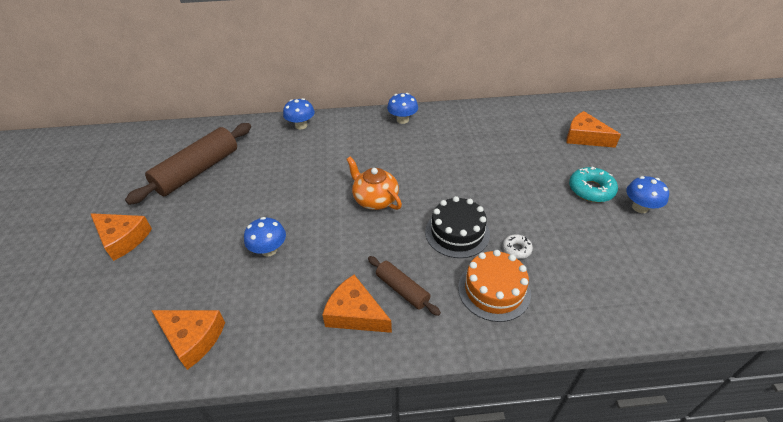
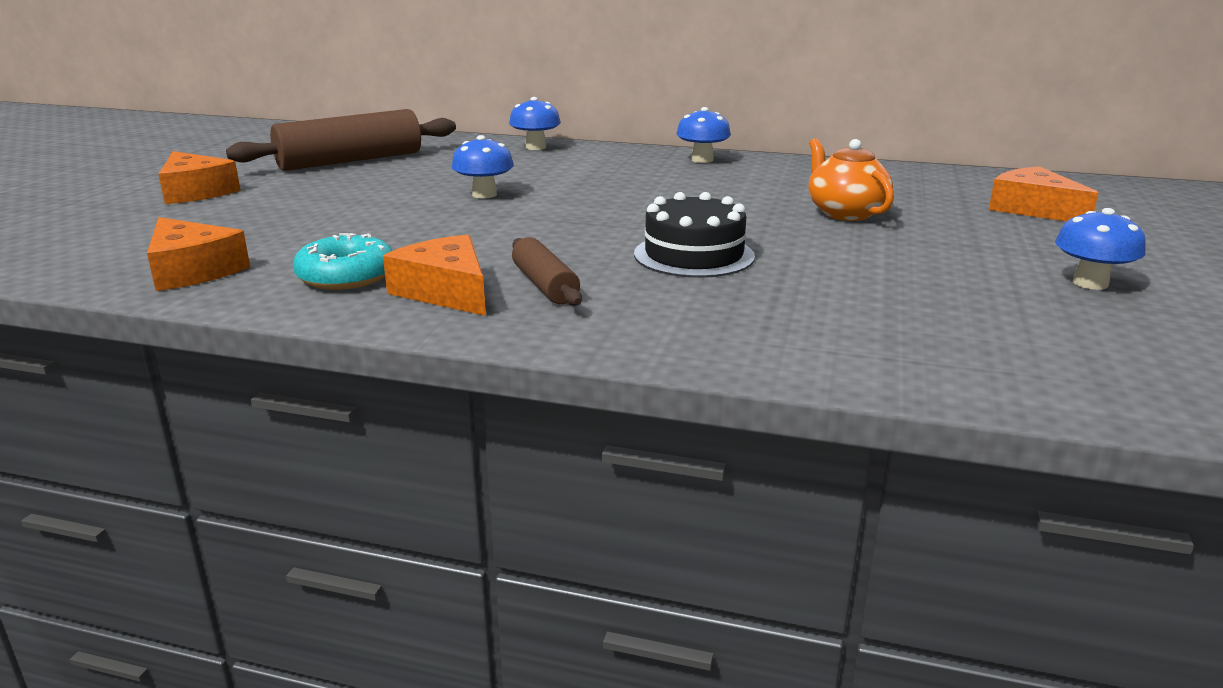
camera: 20 degrees right, 20 degrees down
blue mushroom [244,217,286,257] -> blue mushroom moved to [452,135,514,198]
orange teapot [346,156,402,210] -> orange teapot moved to [808,138,894,221]
orange cake [458,250,531,322] -> none
white donut [503,234,533,259] -> none
turquoise donut [569,166,618,202] -> turquoise donut moved to [293,233,392,290]

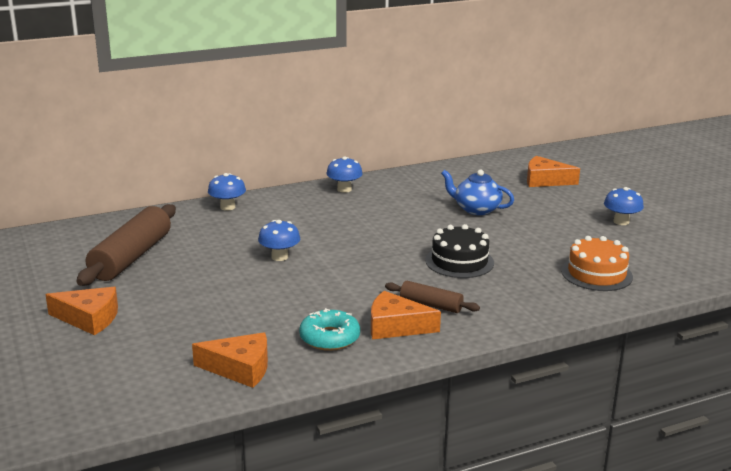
camera: 40 degrees left, 0 degrees up
orange teapot [808,138,894,221] -> blue teapot [441,170,514,215]
none -> orange cake [561,236,633,291]

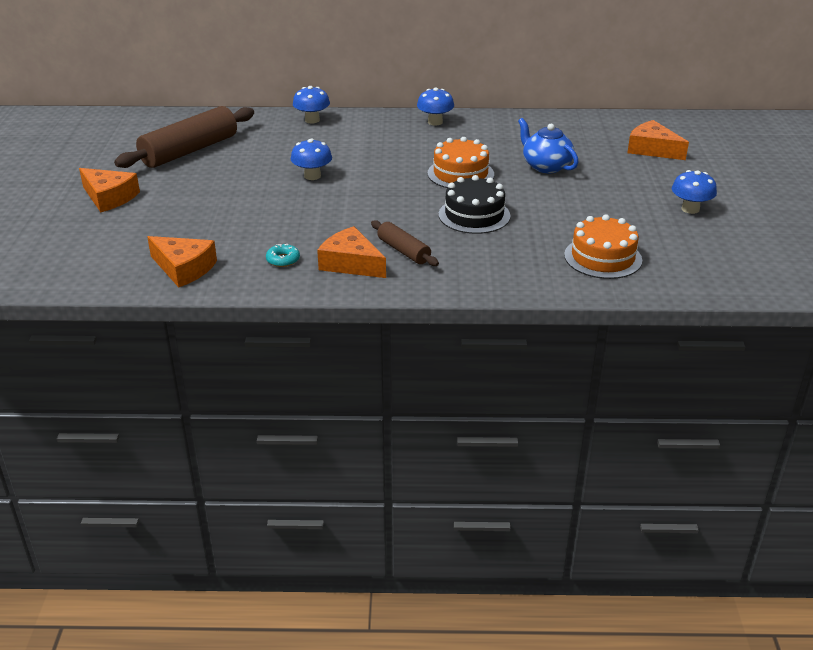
camera: 25 degrees right, 10 degrees up
turquoise donut [299,308,360,351] -> turquoise donut [266,244,300,267], size x0.57
none -> orange cake [427,137,494,188]

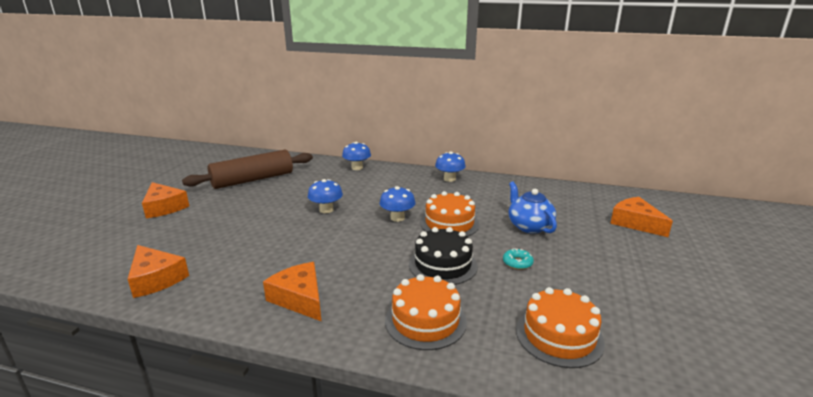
camera: 15 degrees right, 10 degrees down
turquoise donut [266,244,300,267] -> turquoise donut moved to [503,249,534,270]
brown rolling pin [371,220,439,266] -> none
blue mushroom [672,170,717,214] -> blue mushroom moved to [380,186,416,222]
none -> orange cake [385,274,467,350]

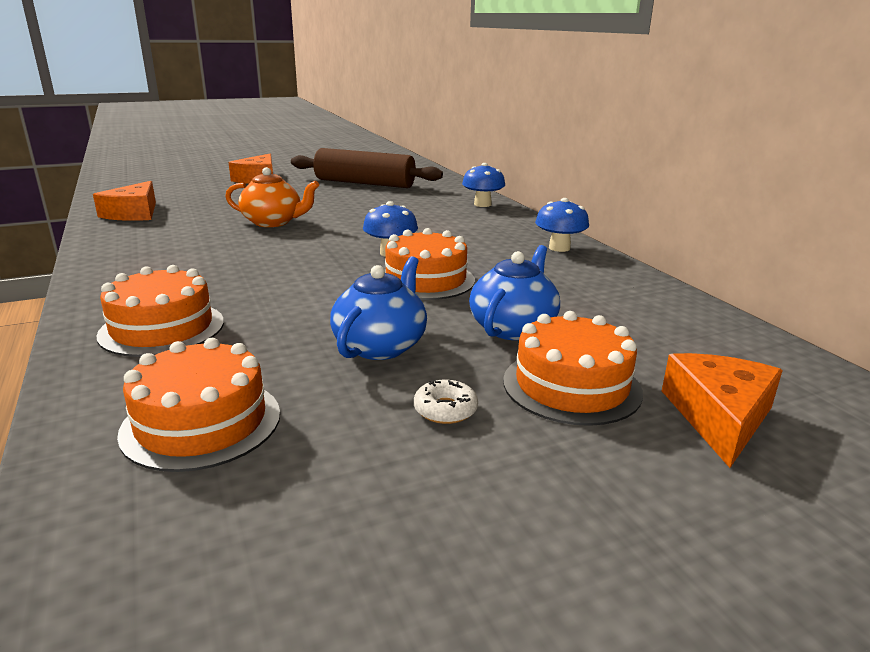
camera: 50 degrees right, 0 degrees up
orange cheese [263,262,322,322] -> none
blue mushroom [308,179,343,213] -> none
black cake [409,227,478,285] -> none
turquoise donut [503,249,534,270] -> blue teapot [330,256,427,360]
none -> orange teapot [225,167,319,227]
none -> white donut [414,380,478,424]
none -> orange cake [503,311,643,426]

